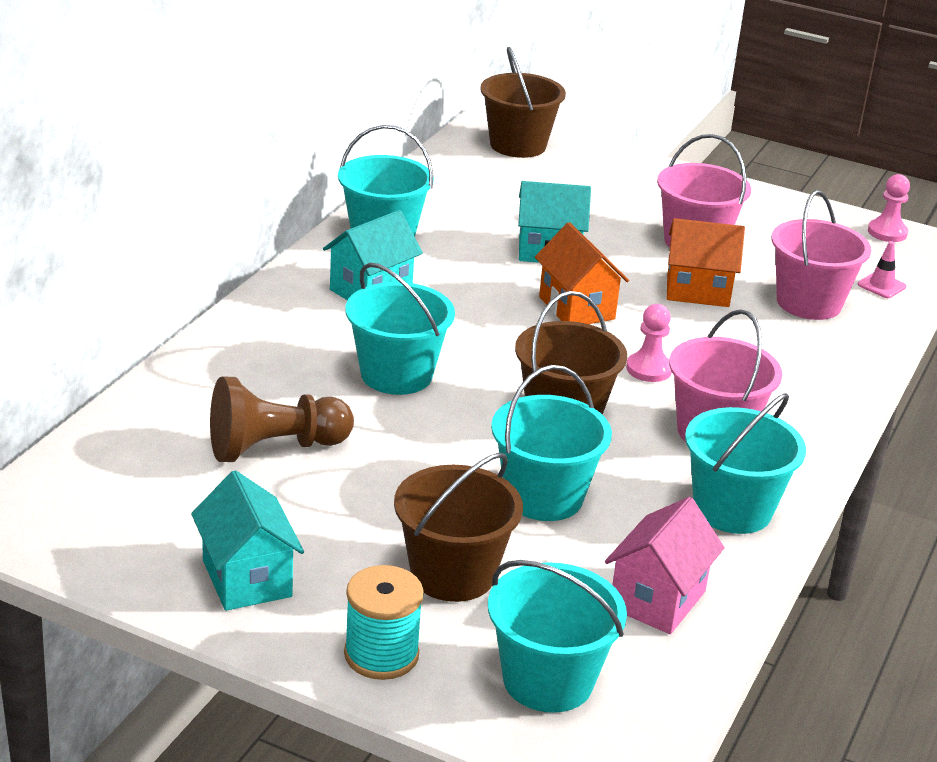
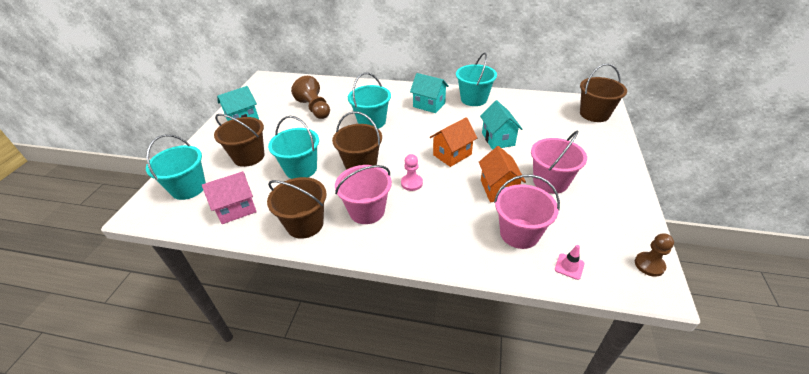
camera: 80 degrees right, 10 degrees up
turquoise spool [344,565,424,680] -> none
pink house [605,497,725,634] -> pink house turned 45 degrees counterclockwise [202,171,257,224]
turquoise bucket [685,393,806,534] -> brown bucket [267,177,327,239]
pink pawn [868,174,910,242] -> brown pawn [635,233,674,277]

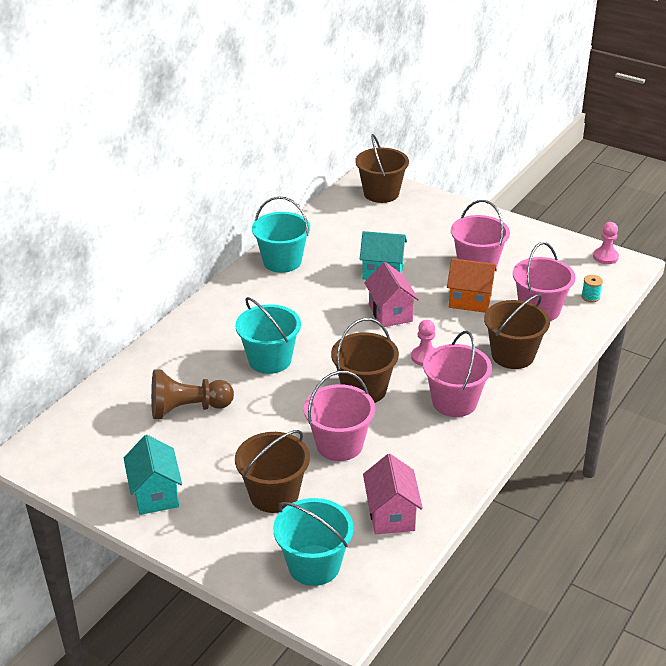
camera: 70 degrees left, 5 degrees down
brown bucket [267,177,327,239] -> brown bucket moved to [484,294,550,369]
turquoise bucket [268,116,319,179] -> pink bucket [304,371,375,461]
turquoise house [410,73,449,113] -> none
orange house [430,117,477,167] -> pink house [364,262,419,327]
pink traffic cone [555,245,585,280] -> turquoise spool [581,275,603,302]
brown pawn [635,233,674,277] -> pink pawn [593,222,619,264]

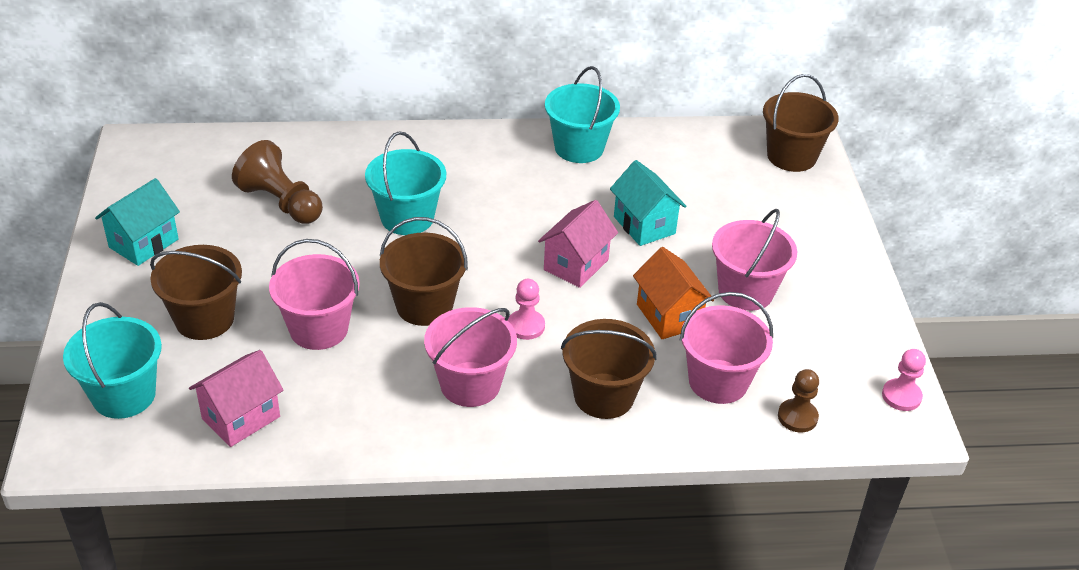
camera: 50 degrees right, 5 degrees up
turquoise spool [581,275,603,302] -> brown pawn [778,369,819,432]

